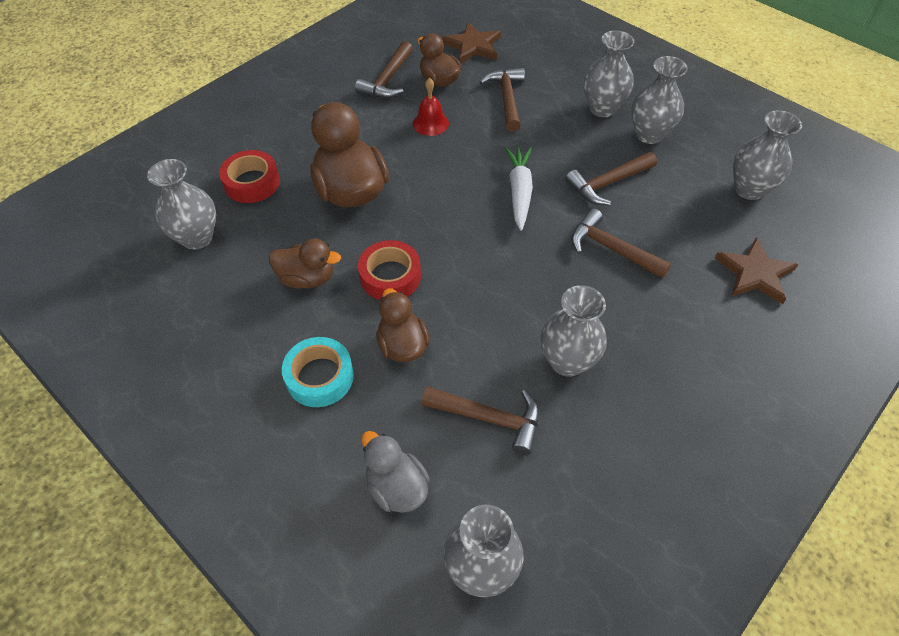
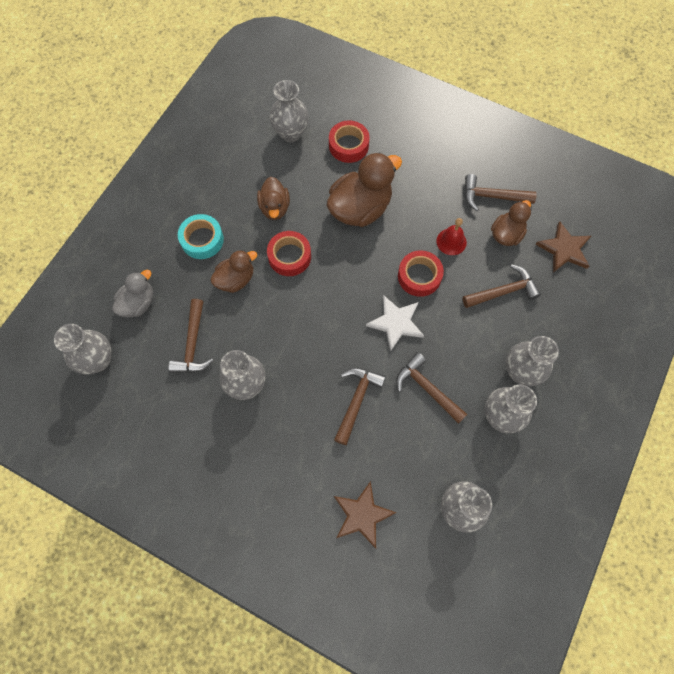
camera: 75 degrees right, 15 degrees up
white carrot [505,147,533,231] -> white star [366,295,424,351]
none -> red tape [398,250,444,297]

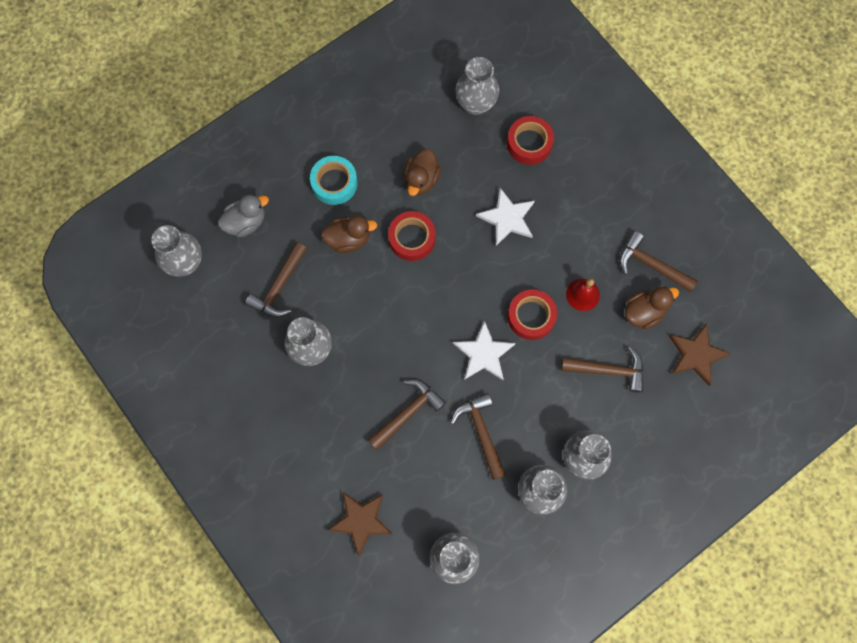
camera: 25 degrees right, 5 degrees up
brown duck [327,152,402,227] -> white star [476,188,535,246]

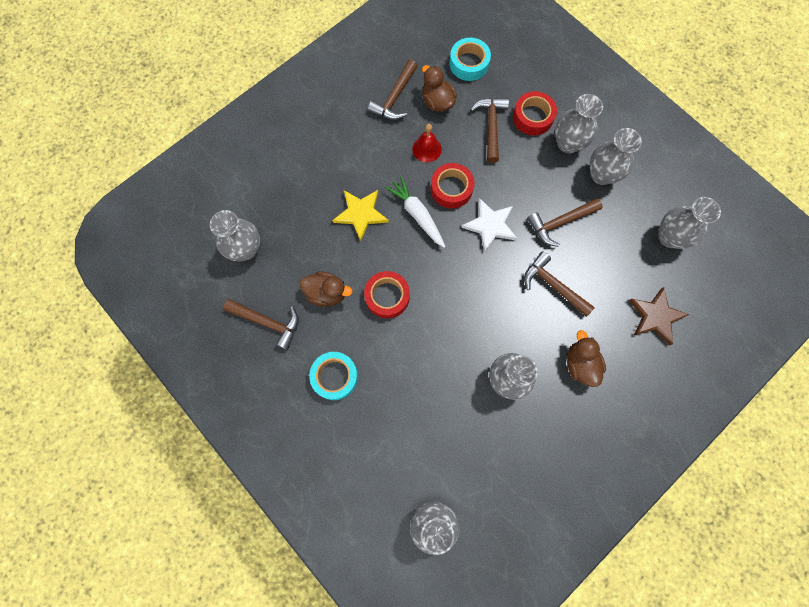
camera: 95 degrees left, 0 degrees up
grey duck [218,194,269,238] -> none
brown hammer [245,242,307,317] -> brown hammer moved to [223,299,299,350]
brown duck [321,215,377,253] -> brown duck moved to [567,330,606,387]
white star [476,188,535,246] -> yellow star [332,190,389,241]
red tape [507,116,554,165] -> red tape moved to [513,91,557,136]
brown star [669,323,731,386] -> turquoise tape [449,38,491,81]
none -> white carrot [385,176,445,248]

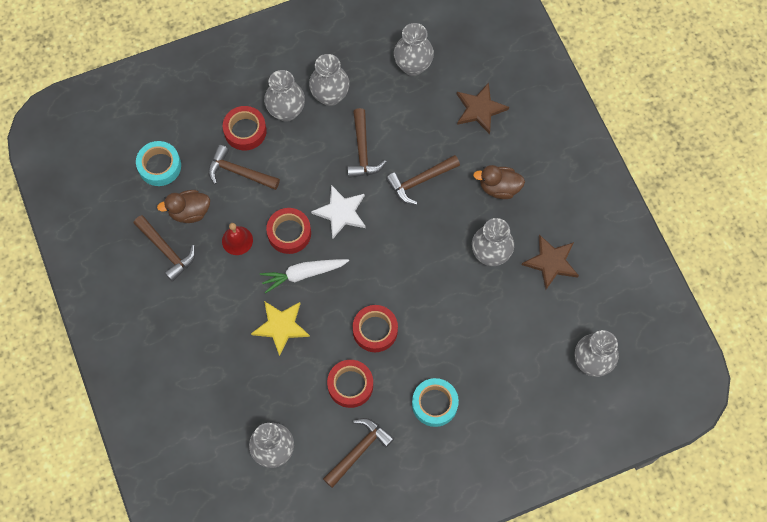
camera: 70 degrees left, 5 degrees down
brown duck [300,271,353,307] -> red tape [327,360,373,408]
none -> brown star [522,235,579,290]

